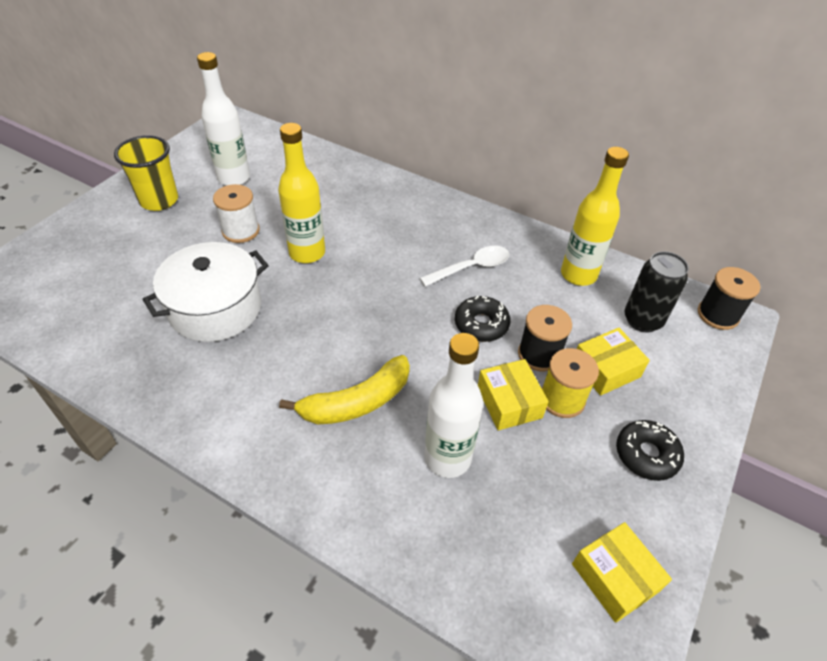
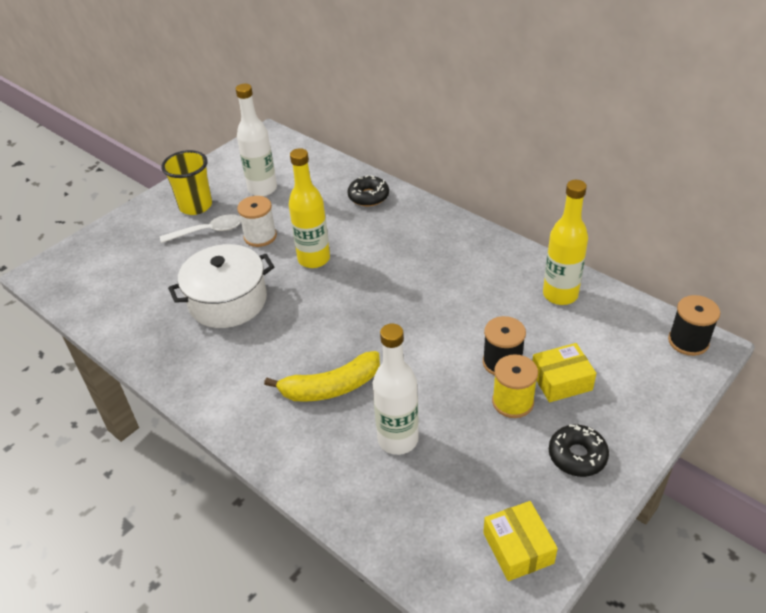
camera: 15 degrees right, 5 degrees down
white spoon [420,246,509,286] -> white spoon moved to [160,214,241,243]
black donut [455,296,510,342] -> black donut moved to [347,175,389,206]
yellow box [478,359,549,430] -> none
black can [625,251,689,333] -> none

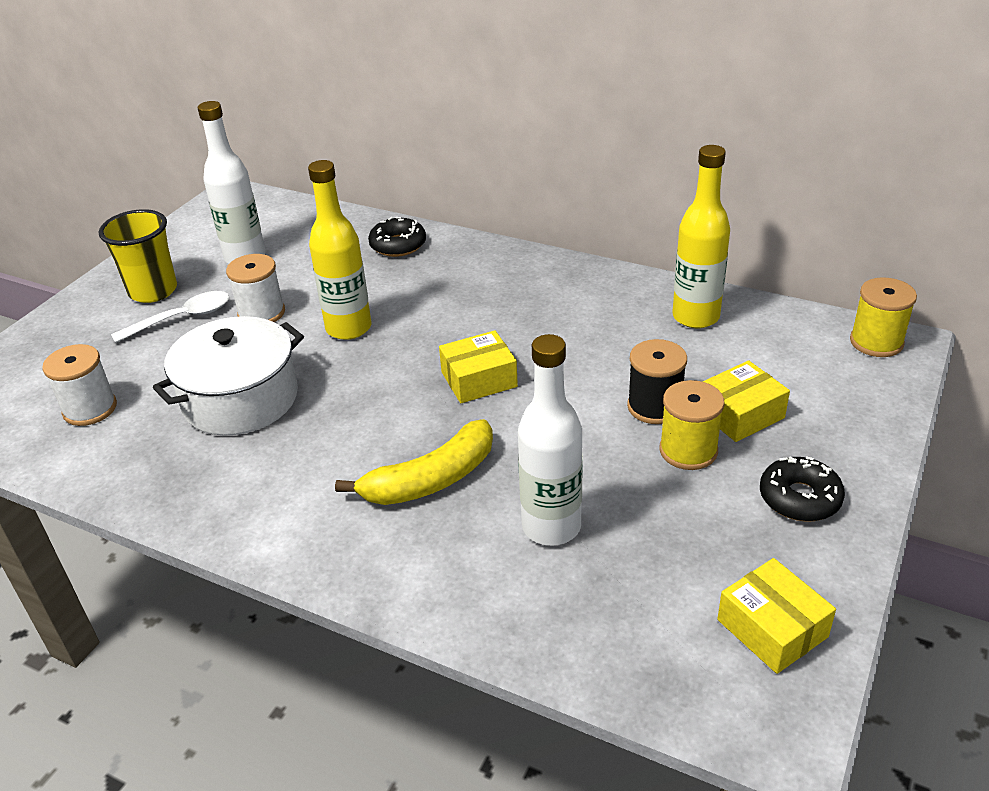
camera: 15 degrees left, 5 degrees down
black spool [668,295,720,356] -> yellow spool [850,277,917,357]
none -> white spool [42,344,117,426]
none -> yellow box [439,330,518,403]

